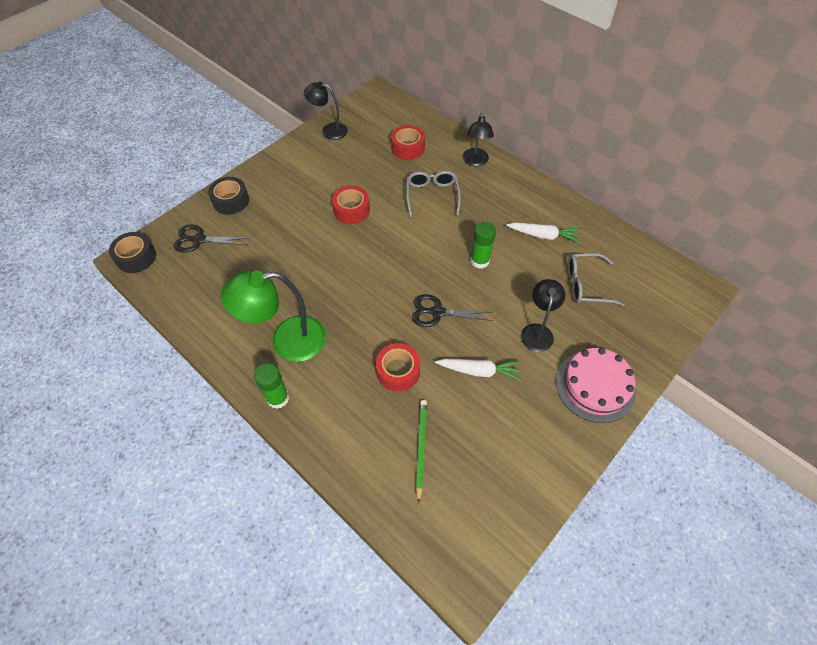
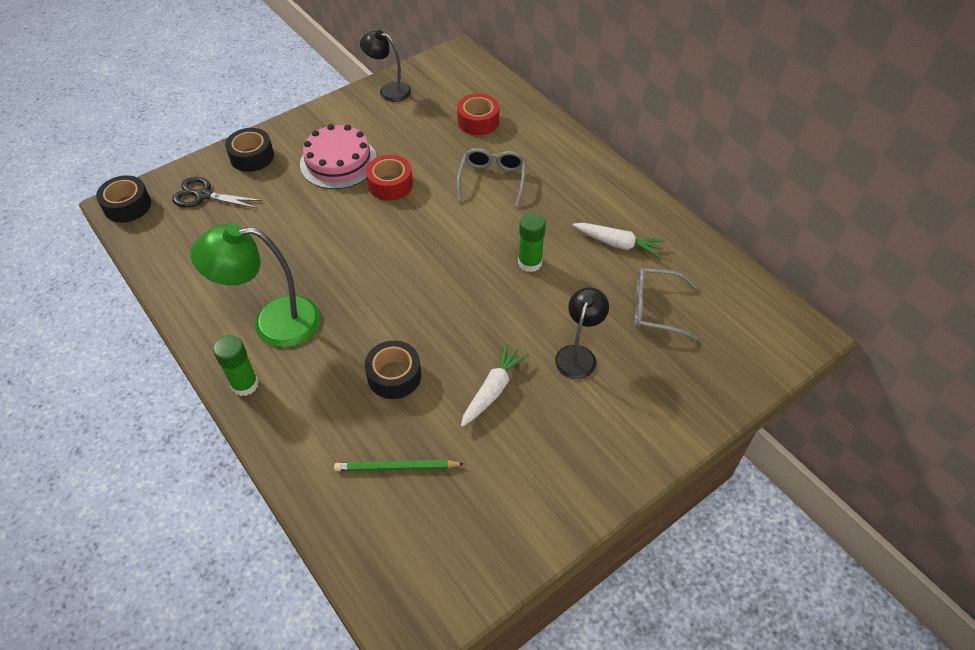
camera: 10 degrees right, 5 degrees down
red tape [375,343,420,392] -> black tape [365,341,421,399]
black scissors [412,294,493,327] -> none
green pencil [416,400,427,503] -> green pencil turned 105 degrees counterclockwise [334,460,464,471]
white carrot [435,359,521,381] -> white carrot turned 75 degrees counterclockwise [461,343,529,427]
black lamp [462,112,494,166] -> none
pink cake [556,348,636,423] -> pink cake moved to [300,124,377,189]

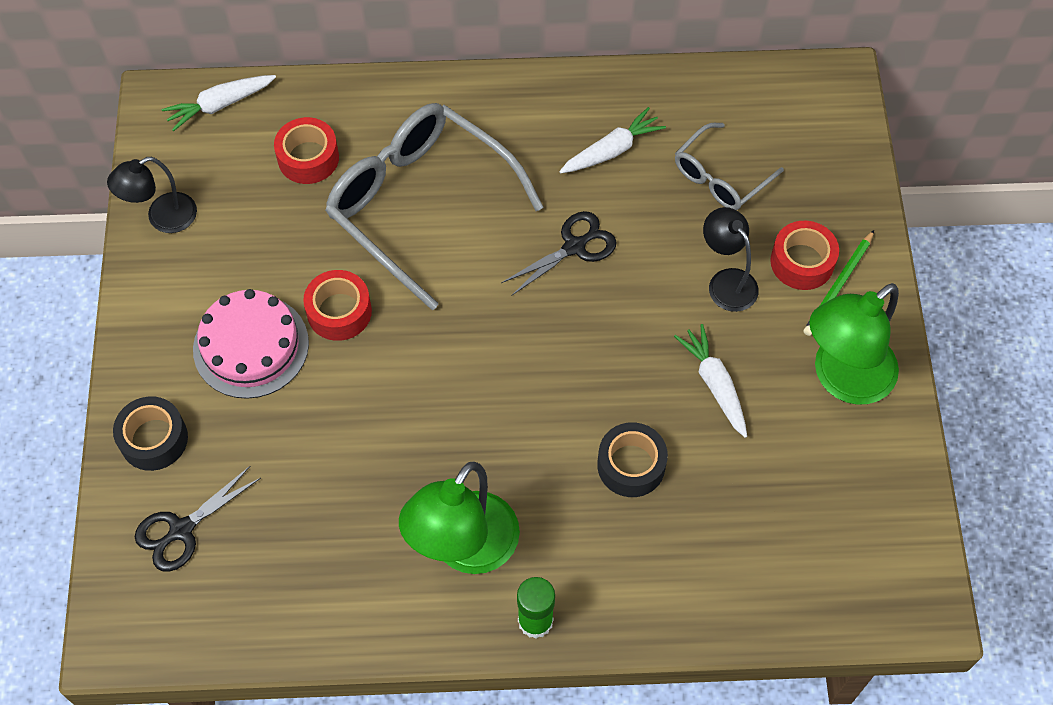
camera: 55 degrees left, 10 degrees up
black tape [96,175,151,223] -> none
green pencil [334,460,464,471] -> green pencil moved to [803,230,874,336]
grey glasses [457,148,526,207] -> grey glasses [325,103,543,310], size x1.91
green glue stick [518,212,546,272] -> black scissors [501,211,617,296]
none -> white carrot [162,75,276,132]
none -> red tape [770,221,839,290]
none -> green lamp [809,283,899,405]

